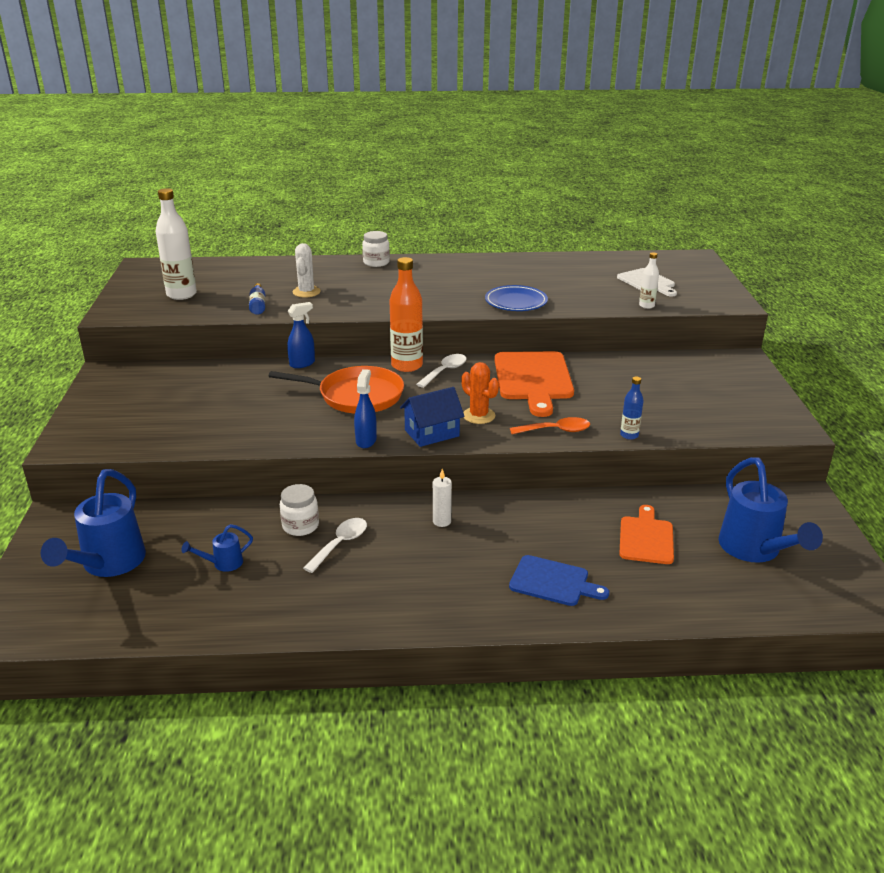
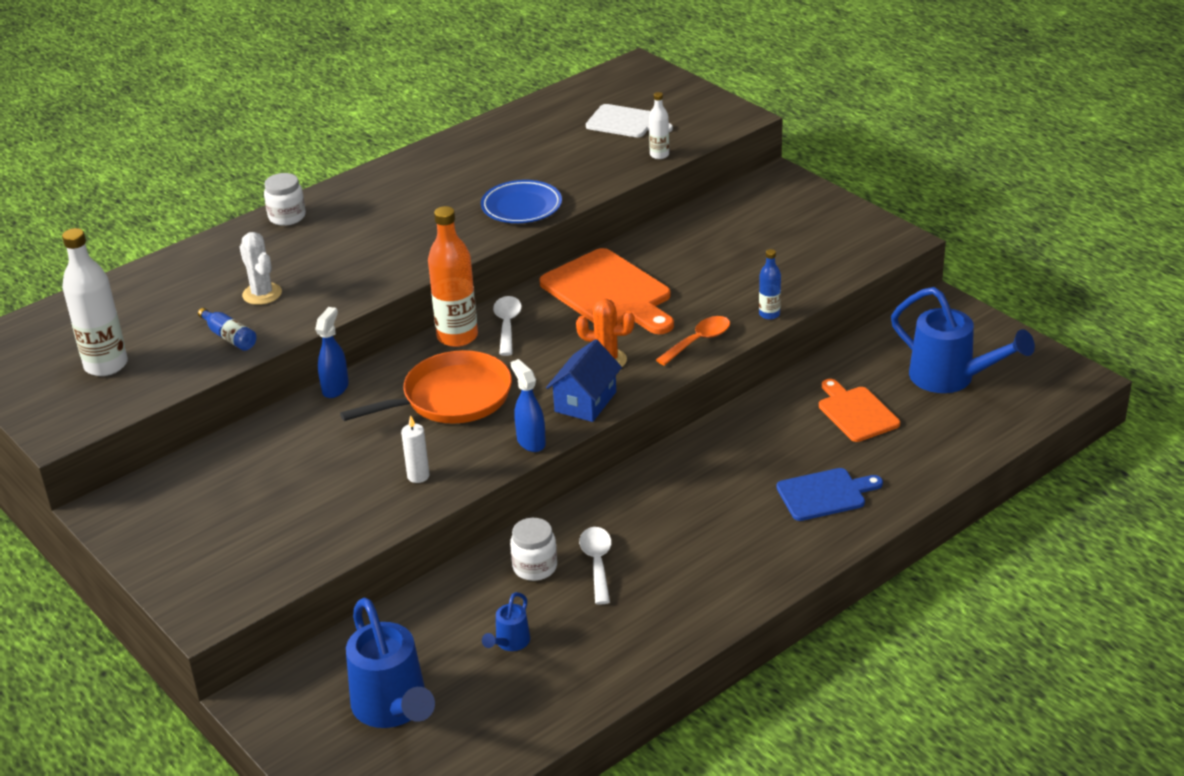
camera: 35 degrees left, 5 degrees up
white candle [433,469,452,527] -> white candle moved to [401,415,430,483]

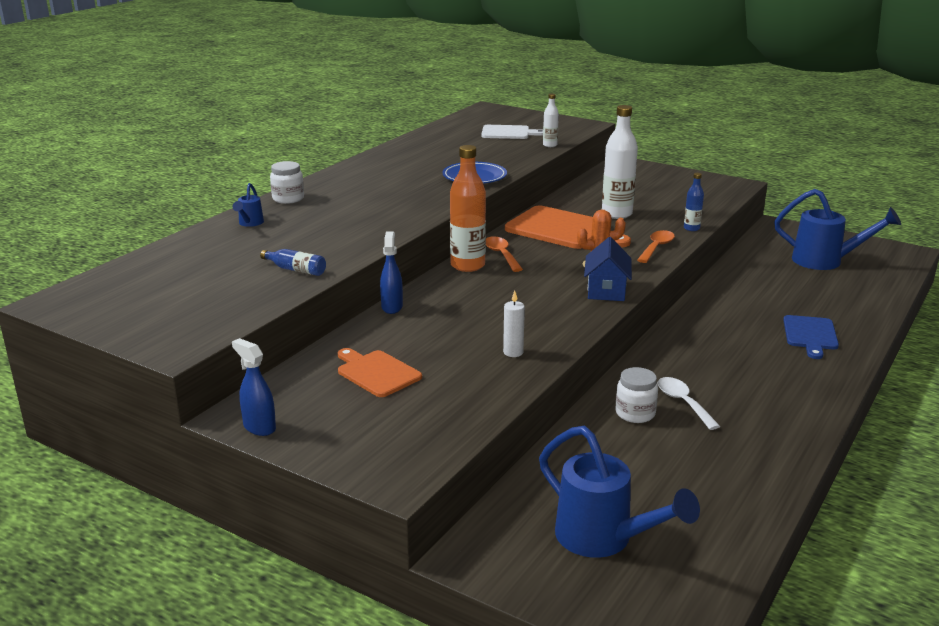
camera: 20 degrees left, 10 degrees down
white bottle [62,228,128,376] -> white bottle moved to [602,105,638,219]
white cactus [240,232,282,305] -> none
orange pan [340,350,512,424] -> none
blue watering can [482,592,530,651] -> blue watering can moved to [232,183,264,227]
white spoon [493,296,522,356] -> orange spoon [486,236,523,272]
blue spray bottle [511,359,546,452] -> blue spray bottle moved to [232,338,276,436]
blue cutting board [776,468,883,521] -> blue cutting board turned 135 degrees clockwise [783,315,839,359]
orange cutting board [819,379,900,442] -> orange cutting board moved to [338,348,422,397]

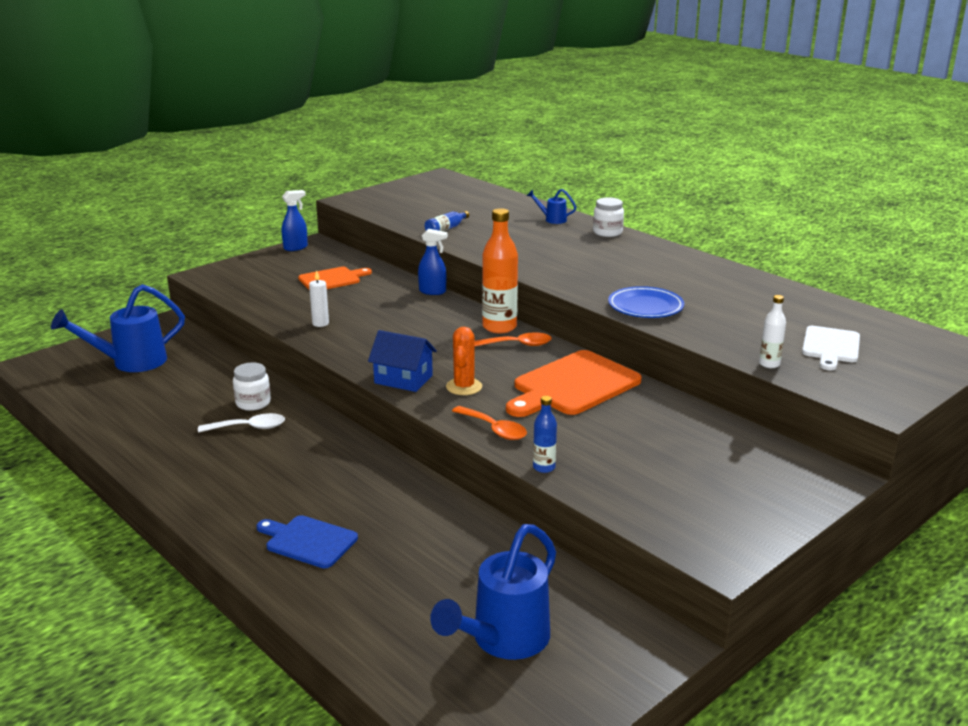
camera: 105 degrees right, 0 degrees up
white bottle [602,105,638,219] -> none

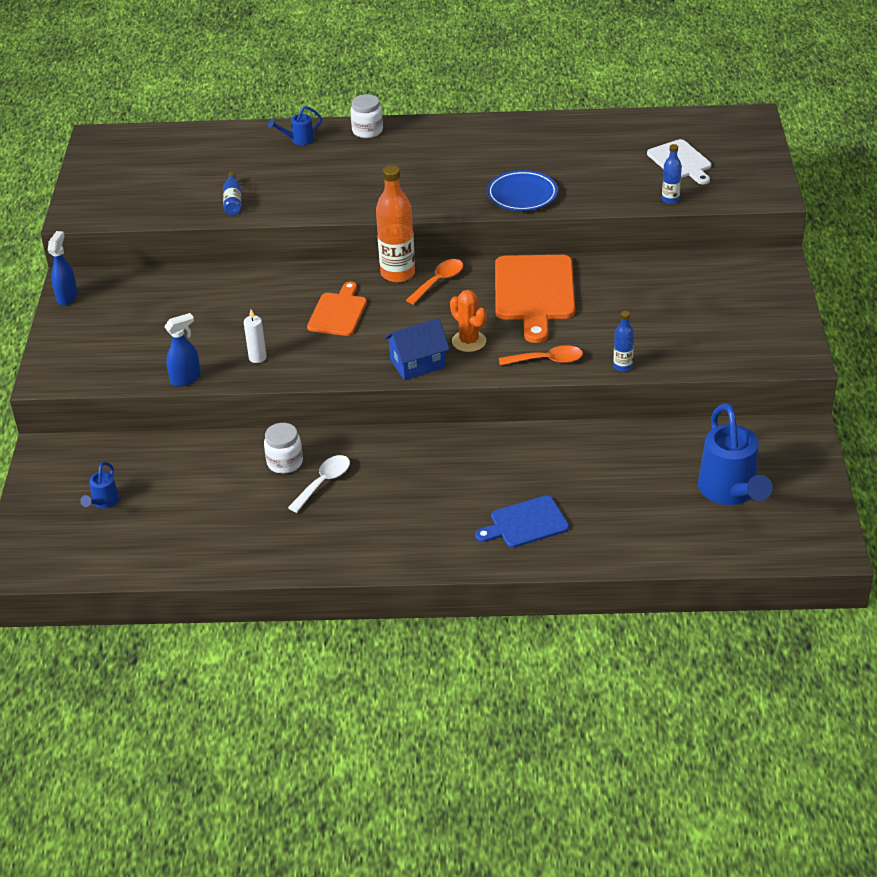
camera: 45 degrees left, 15 degrees up
blue watering can [51,284,185,372] -> blue watering can [80,462,120,509], size x0.47
orange cutting board [298,267,372,289] -> orange cutting board moved to [307,282,367,336]
blue spray bottle [418,229,448,295] -> blue spray bottle moved to [164,313,201,386]
white bottle [759,295,786,368] -> blue bottle [662,144,682,204]

